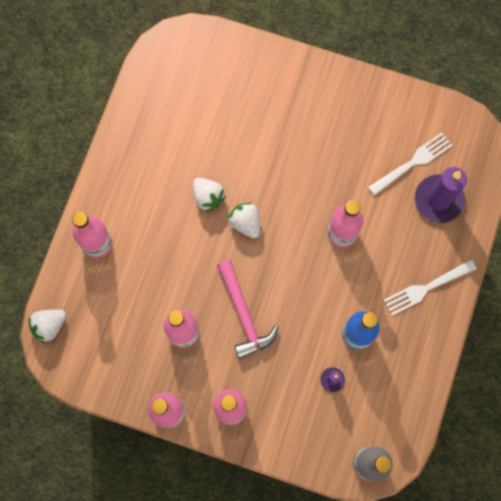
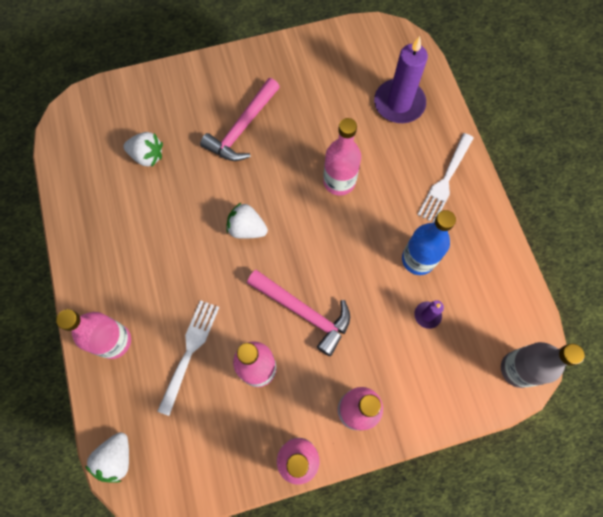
camera: 35 degrees left, 5 degrees down
white strawberry [193,178,226,212] -> white strawberry moved to [123,132,163,167]
white fork [368,132,452,196] -> white fork moved to [157,300,219,416]
none -> pink hammer [200,78,280,161]

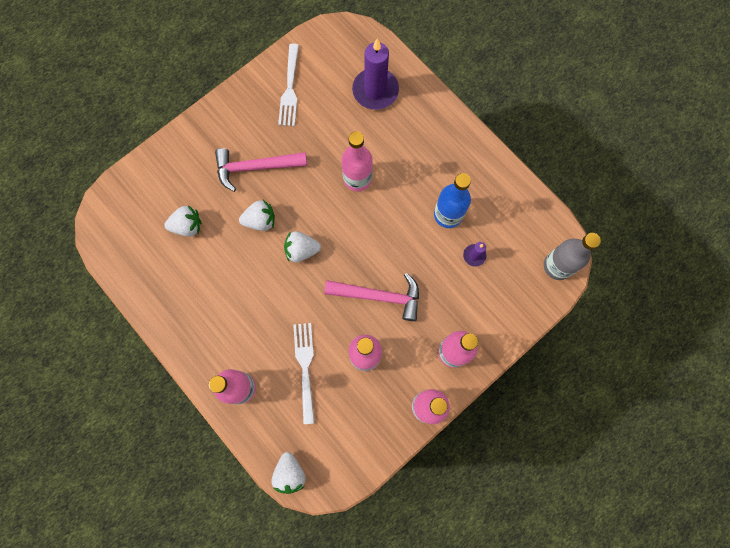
camera: 25 degrees left, 5 degrees up
pink hammer [200,78,280,161] -> pink hammer turned 75 degrees clockwise [215,148,307,192]
white fork [418,133,473,223] -> white fork moved to [278,44,299,126]
none -> white strawberry [239,200,275,231]

